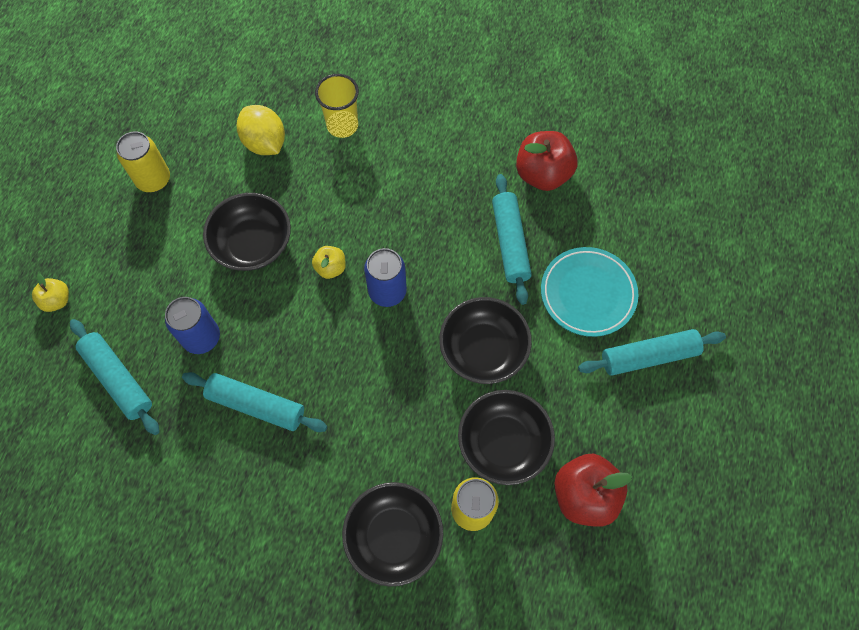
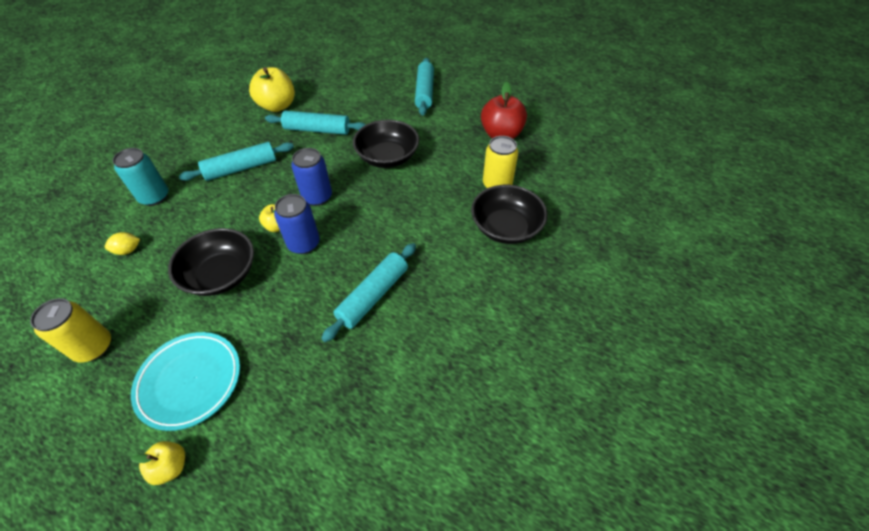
camera: 75 degrees left, 15 degrees down
turquoise rolling pin [70,319,160,435] -> turquoise rolling pin moved to [179,142,294,181]
blue can [165,297,220,354] -> blue can moved to [274,194,320,254]
yellow lemon [237,105,285,155] -> yellow lemon [105,232,140,255], size x0.53
yellow cup [315,74,359,138] -> turquoise can [112,148,168,206]
black bowl [458,390,555,485] -> none
red apple [516,131,578,191] -> yellow apple [249,67,295,112]
turquoise plate [541,247,638,337] -> turquoise plate moved to [131,332,240,431]

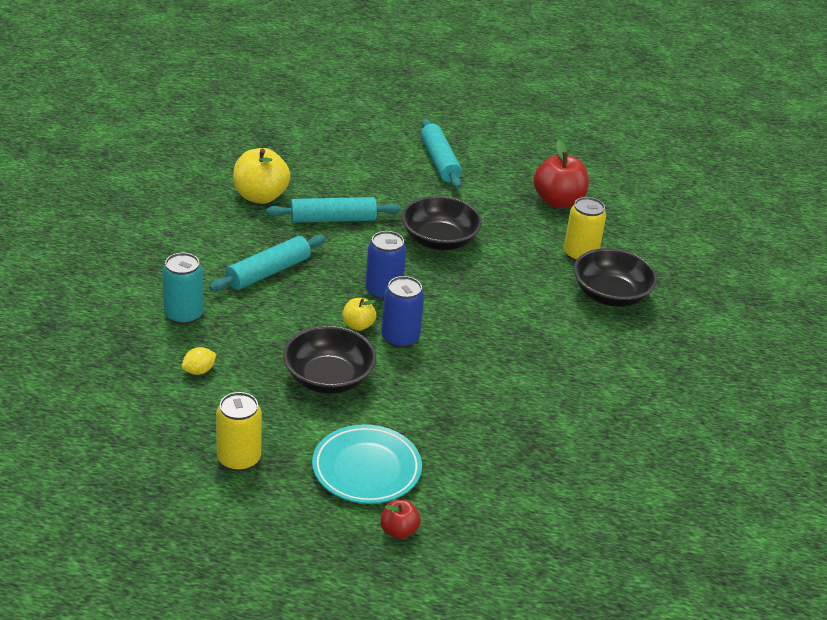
camera: 20 degrees left, 15 degrees down
yellow apple [131,441,185,485] -> red apple [380,500,421,539]
turquoise rolling pin [321,243,416,342] -> none

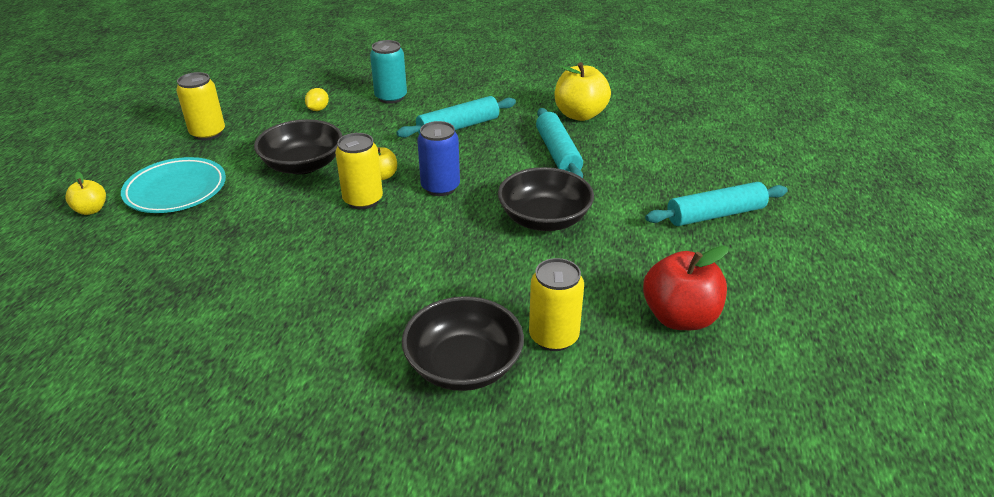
camera: 90 degrees right, 0 degrees up
yellow lemon [182,347,217,375] -> yellow lemon turned 60 degrees clockwise [305,88,329,111]
turquoise rolling pin [209,235,325,291] -> turquoise rolling pin turned 75 degrees counterclockwise [396,96,516,138]
red apple [380,500,421,539] -> yellow apple [65,171,106,215]
blue can [381,276,424,348] -> yellow can [335,133,383,209]

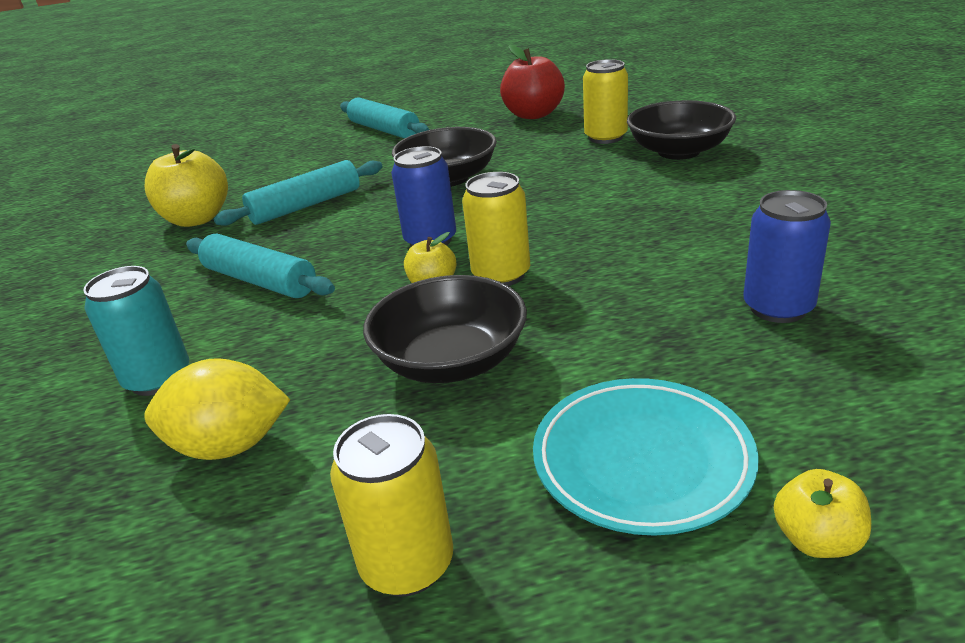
camera: 110 degrees left, 5 degrees down
yellow lemon [305,88,329,111] -> yellow lemon [144,358,291,460], size x1.88
none -> blue can [743,190,831,323]

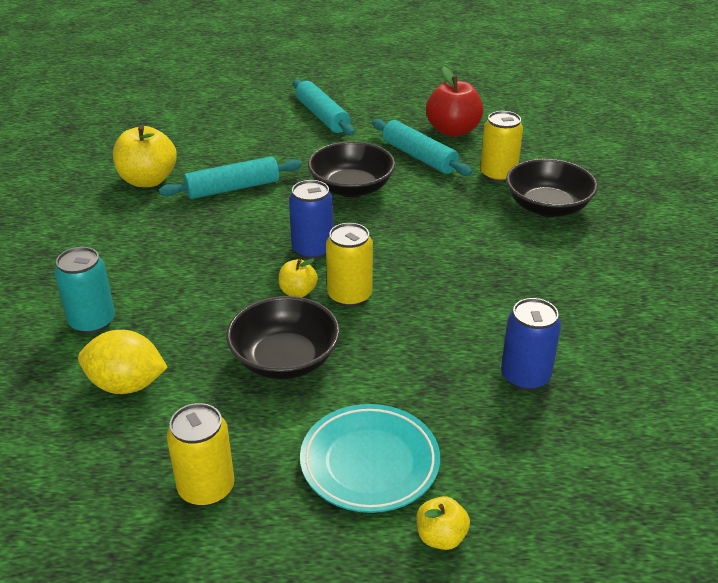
camera: 10 degrees right, 5 degrees up
turquoise rolling pin [186,234,335,298] -> turquoise rolling pin moved to [372,119,472,176]

